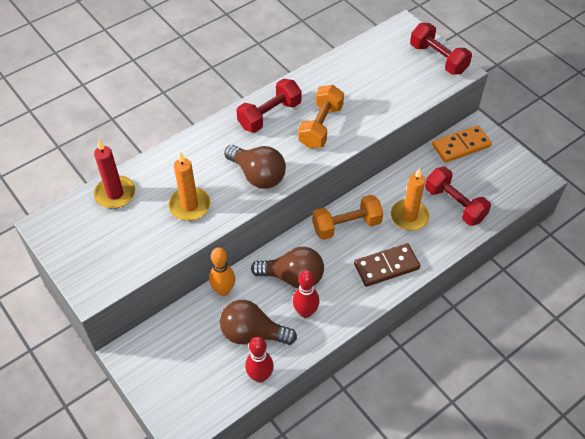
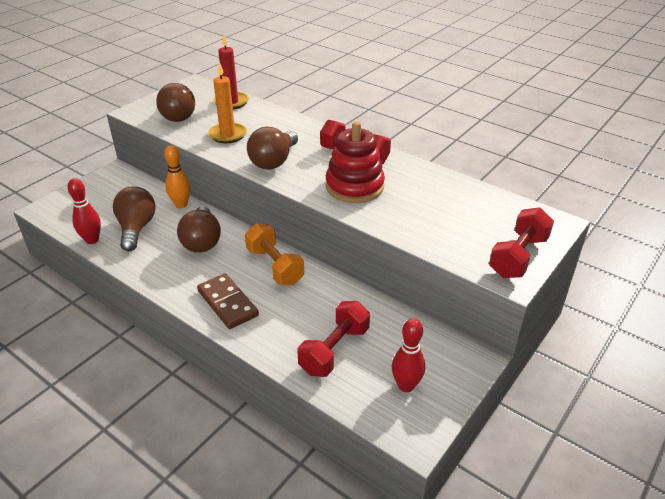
camera: 75 degrees right, 15 degrees down
red bowling pin [293,270,320,318] -> red bowling pin moved to [392,318,425,392]
orange dumbbell [298,85,344,149] -> red stacking toy [326,121,385,203]
orange candle [391,168,429,231] -> none
orange domino [432,125,492,163] -> none
none -> brown light bulb [156,83,195,122]

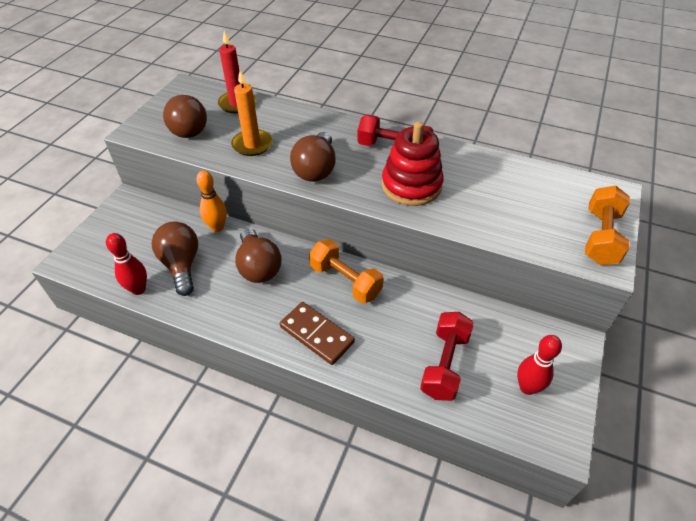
camera: 15 degrees left, 10 degrees up
red dumbbell [489,207,554,278] -> orange dumbbell [585,186,630,265]

